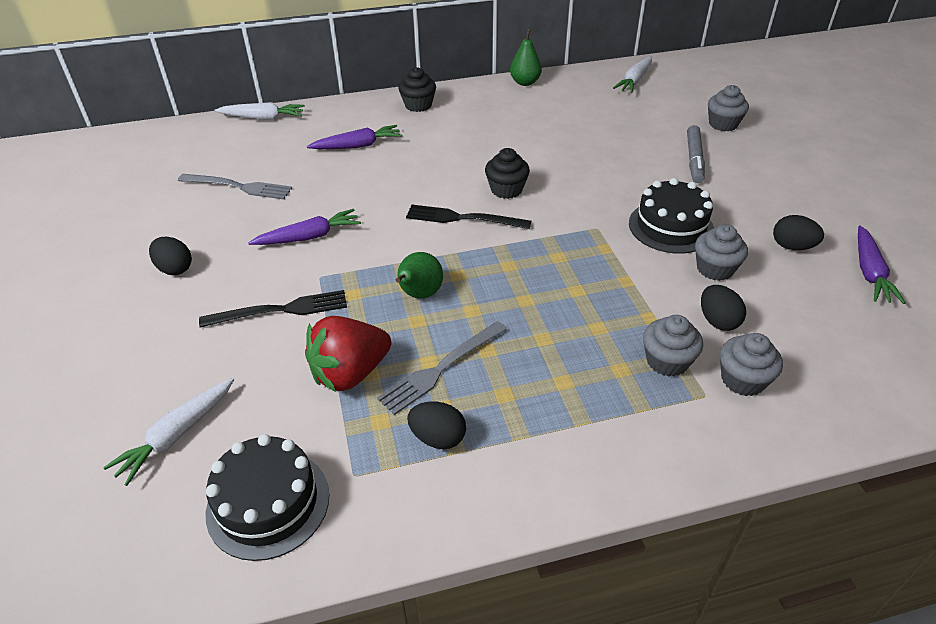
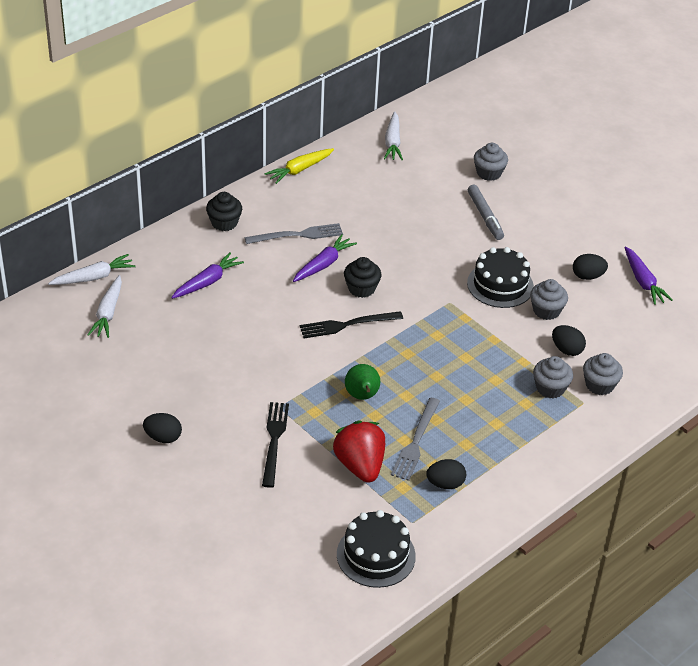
camera: 30 degrees left, 0 degrees up
white carrot [103,378,234,486] -> white carrot moved to [88,275,122,338]
grey fork [178,174,292,199] -> grey fork moved to [244,223,343,244]
black fork [199,290,347,327] -> black fork turned 45 degrees counterclockwise [262,402,289,488]
purple carrot [248,209,361,245] -> purple carrot moved to [293,234,357,282]
red strawberry [305,316,392,392] -> red strawberry turned 135 degrees clockwise [333,421,385,483]
green pear [510,29,542,86] -> yellow carrot [265,148,334,184]

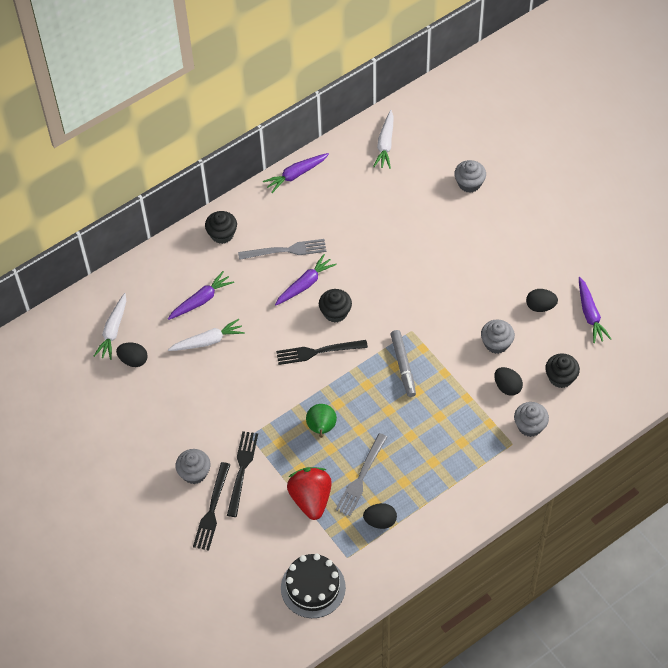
camera: 10 degrees right, 15 degrees up
white carrot [48,254,136,285] -> white carrot moved to [168,319,245,351]
black egg [143,413,182,443] -> black egg moved to [116,342,148,367]
yellow carrot [265,148,334,184] -> purple carrot [263,153,329,193]
black cake [467,247,534,308] -> none
grey marker [468,185,504,240] -> grey marker moved to [391,330,416,397]
grey cupcake [533,356,573,398] -> grey cupcake moved to [175,449,210,484]
none -> black fork [193,462,231,551]
none -> black cupcake [545,353,580,388]

